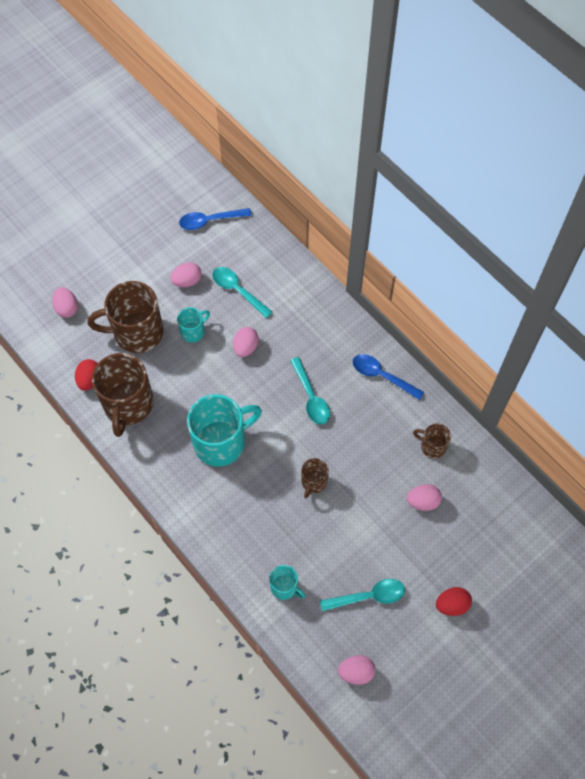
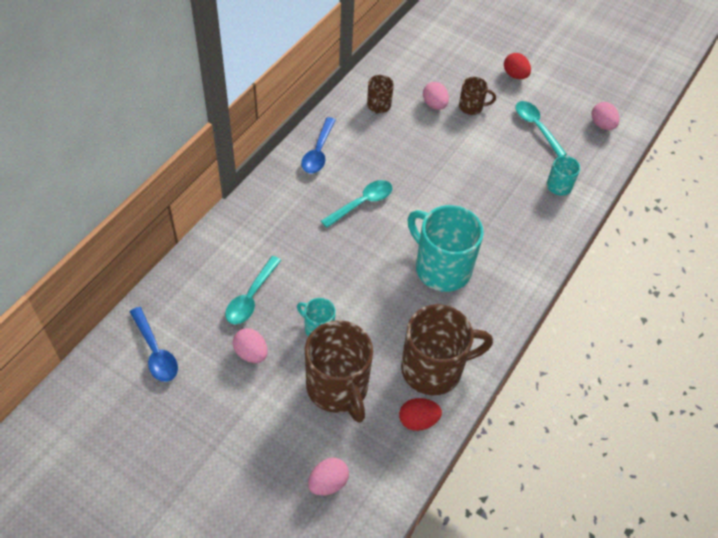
camera: 110 degrees left, 10 degrees down
pink egg [233,327,259,357] -> none
brown mug [301,458,329,498] -> brown mug moved to [459,77,496,115]

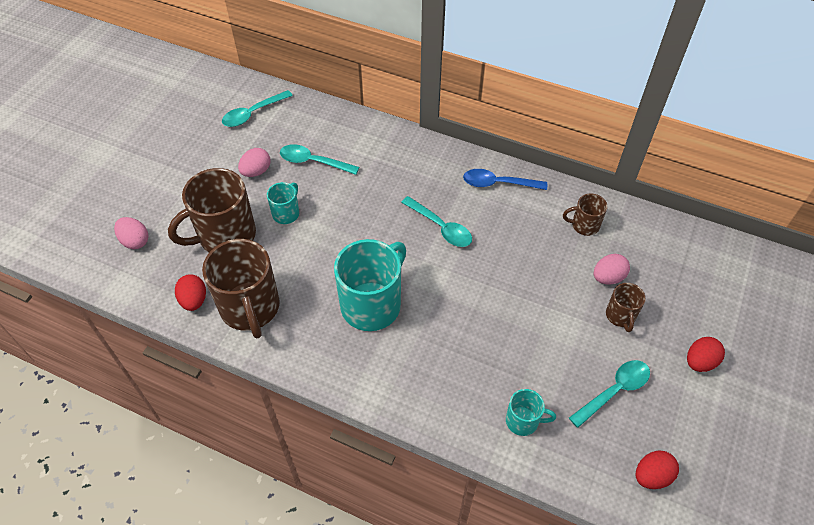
camera: 85 degrees right, 0 degrees up
blue spoon [130,307,178,382] -> turquoise spoon [222,90,293,127]
pink egg [592,102,619,130] -> red egg [636,450,679,489]

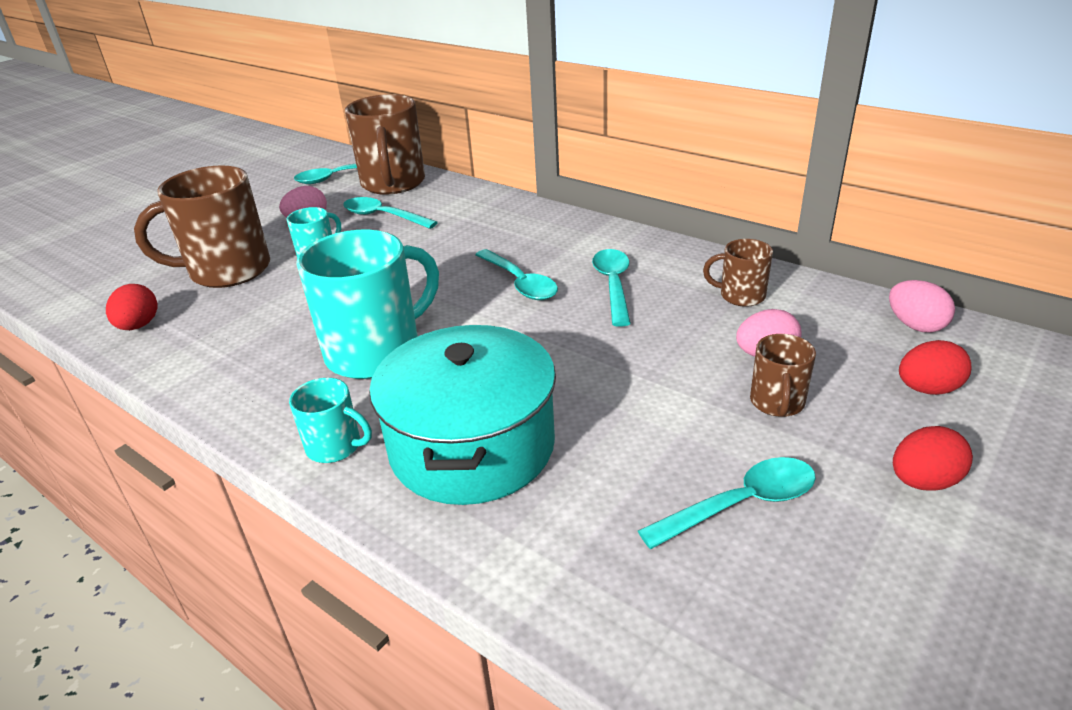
camera: 15 degrees right, 20 degrees down
pink egg [114,217,148,249] -> pink egg moved to [889,280,955,333]
brown mug [202,239,280,338] -> brown mug moved to [345,94,425,195]
blue spoon [463,169,547,190] -> none
turquoise mug [506,389,556,436] -> turquoise mug moved to [289,378,372,463]
red egg [636,450,679,489] -> red egg moved to [899,340,972,395]
none -> turquoise pot [369,325,556,505]
none -> turquoise spoon [592,249,631,327]

